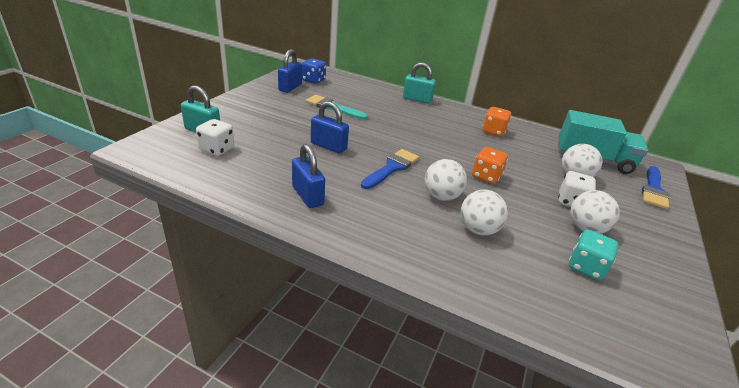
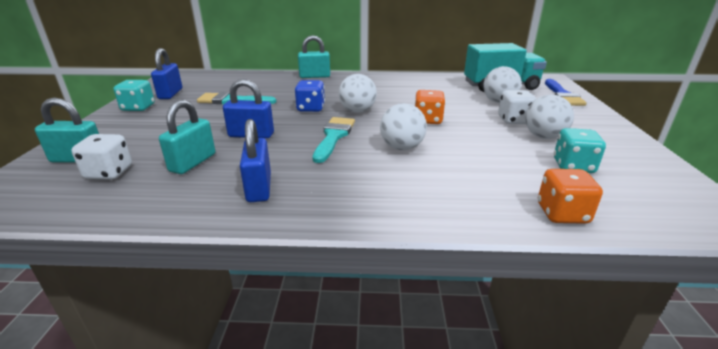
camera: 20 degrees left, 5 degrees down
blue padlock [292,144,325,208] -> blue padlock turned 45 degrees clockwise [240,119,271,202]
blue dice [302,58,326,84] -> blue dice moved to [295,80,325,112]
blue brush [361,149,419,189] -> turquoise brush [313,117,355,163]
white ball [461,190,508,235] -> white ball moved to [339,74,377,113]
orange dice [482,107,511,137] -> orange dice moved to [538,169,603,224]
none -> turquoise dice [114,80,155,111]
none -> turquoise padlock [159,100,215,174]

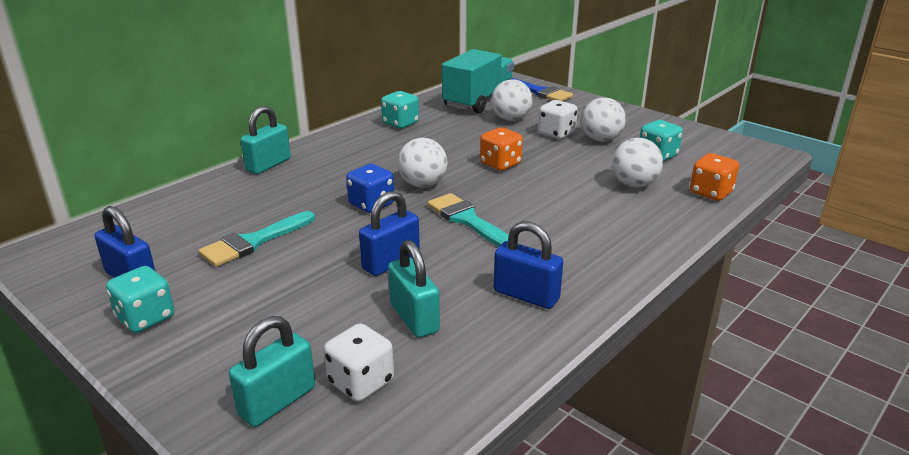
camera: 50 degrees left, 0 degrees up
white ball [380,103,427,150] -> white ball moved to [612,138,663,188]
none -> turquoise dice [381,91,419,129]

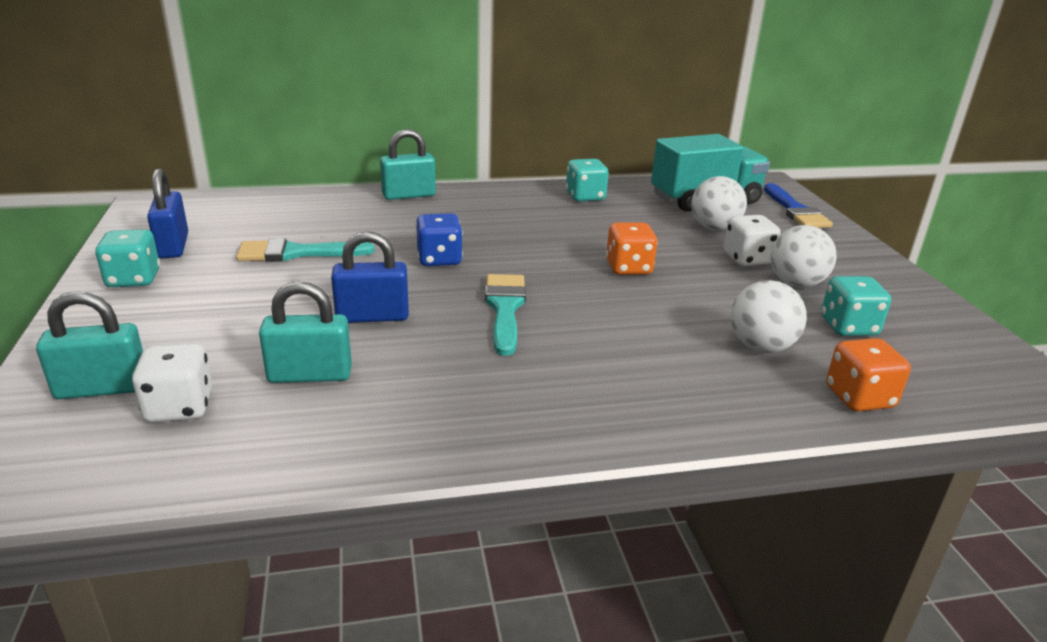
camera: 35 degrees right, 0 degrees up
turquoise padlock [388,240,440,338] -> turquoise padlock turned 75 degrees clockwise [259,281,352,383]
white ball [398,138,447,188] -> none
blue padlock [494,221,563,309] -> none

